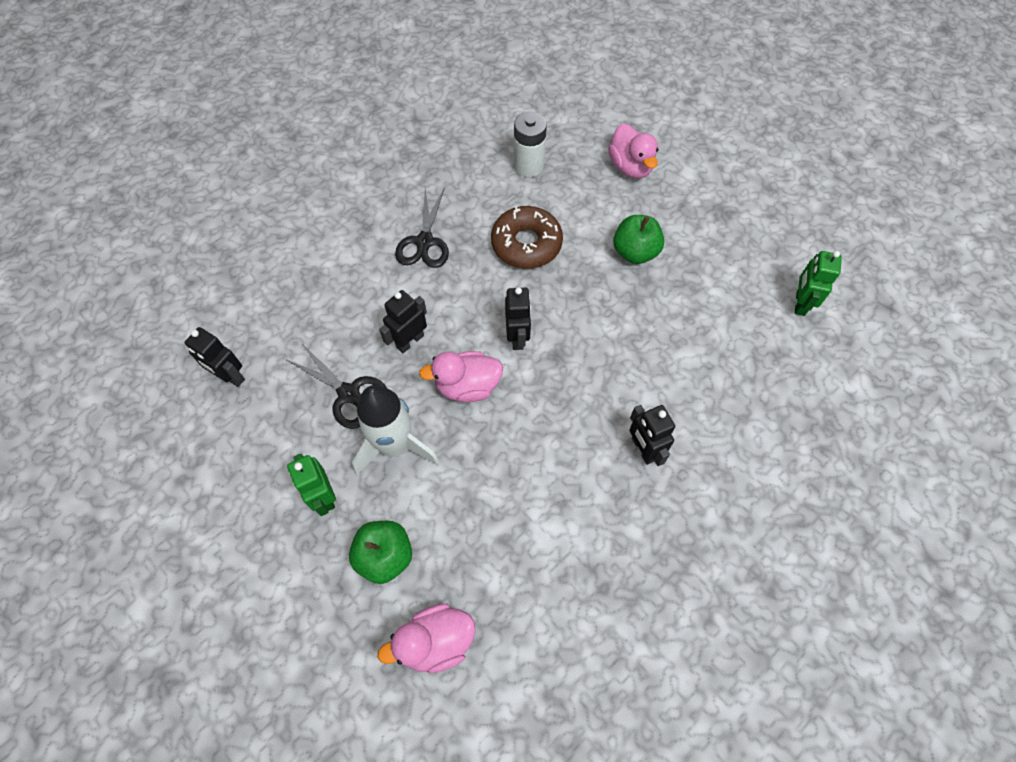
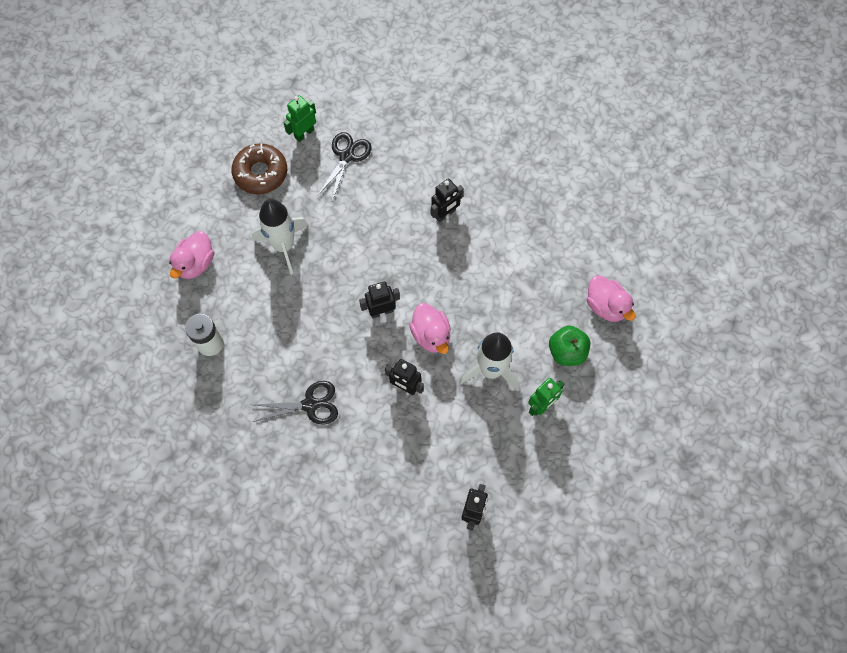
camera: 105 degrees left, 5 degrees up
black scissors [287,344,387,429] -> black scissors moved to [317,132,372,201]
brown donut [491,206,563,269] -> brown donut moved to [232,143,287,194]
pink duck [608,123,659,178] -> pink duck turned 150 degrees clockwise [169,231,214,279]
green apple [613,215,664,264] -> white rocket [251,199,308,275]
green robot [795,251,842,316] -> green robot turned 135 degrees clockwise [284,95,316,142]

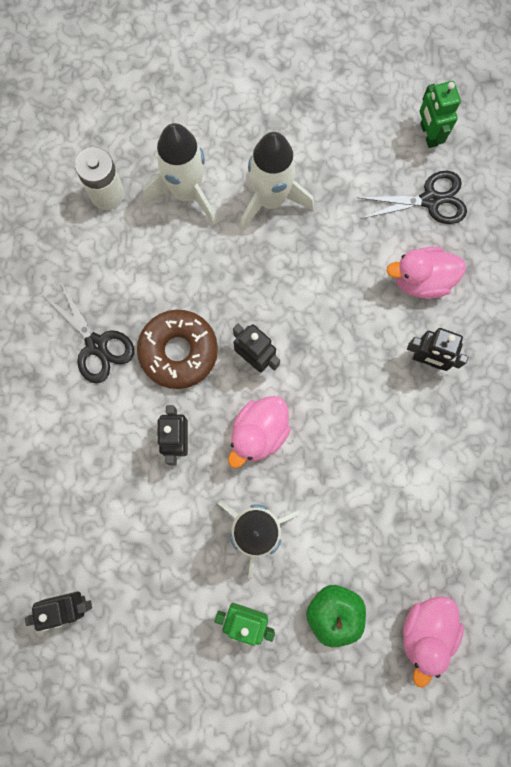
camera: 60 degrees right, 10 degrees up
pink duck [169,231,214,279] -> pink duck moved to [387,247,466,299]
brown donut [232,143,287,194] -> brown donut moved to [137,310,218,389]
green robot [284,95,316,142] -> green robot turned 120 degrees counterclockwise [420,81,461,148]
none -> white rocket [143,123,217,225]

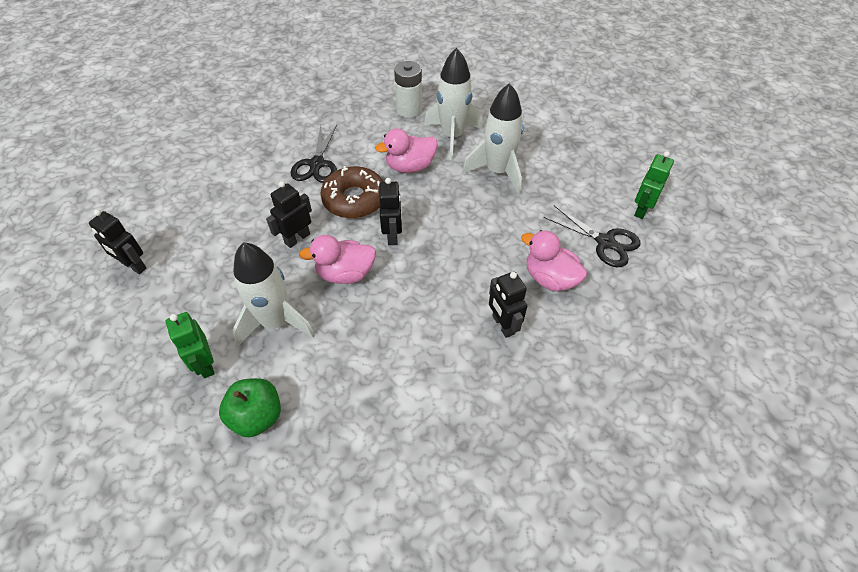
camera: 45 degrees right, 25 degrees down
pink duck [403,596,464,687] -> pink duck moved to [375,129,438,173]

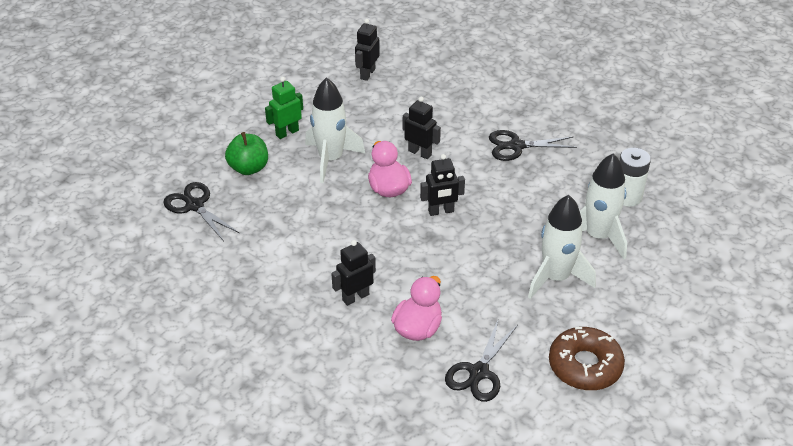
camera: 80 degrees right, 10 degrees down
brown donut [320,166,383,218] -> brown donut moved to [549,327,625,390]
pink duck [375,129,438,173] -> none
green robot [634,151,674,219] -> none
none -> black scissors [163,182,239,241]

